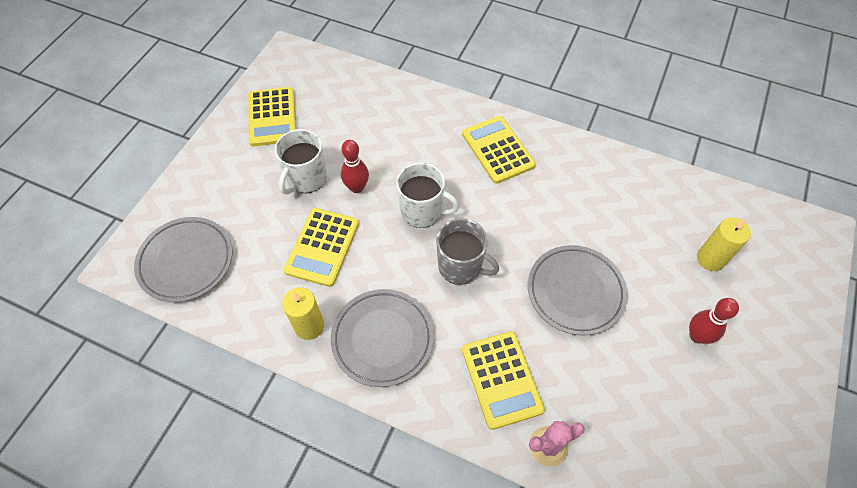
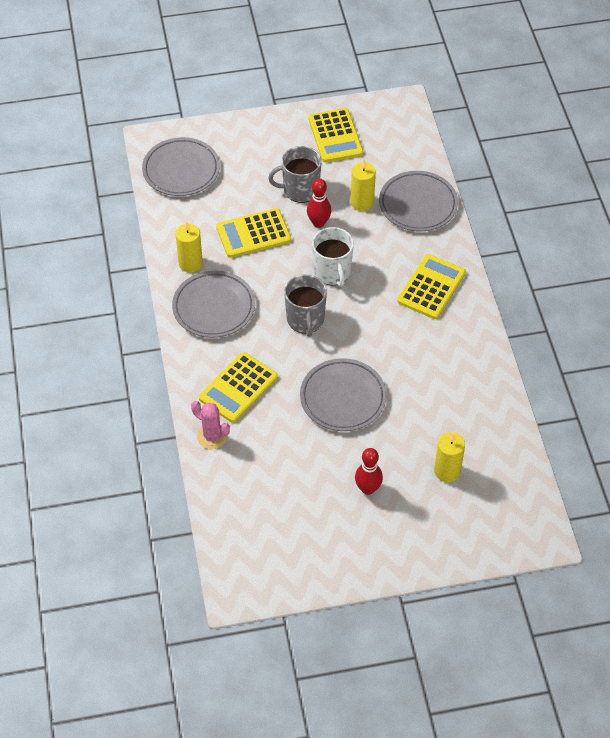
camera: 55 degrees right, 5 degrees down
yellow calculator [248,87,296,146] -> yellow calculator turned 60 degrees counterclockwise [308,108,363,162]
white mug [275,129,327,194] -> grey mug [268,146,322,203]
none -> yellow candle [351,160,376,211]
none -> grey plate [379,171,458,231]

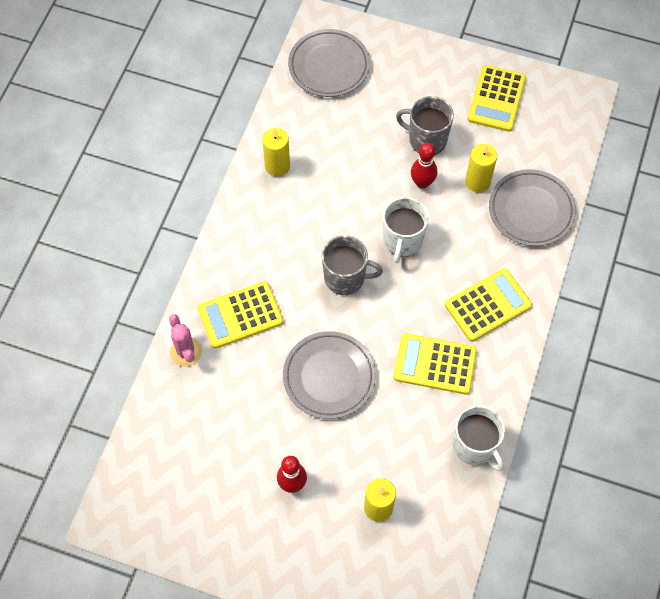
camera: 30 degrees right, 10 degrees up
grey plate [172,271,255,338] -> none
yellow calculator [216,208,291,258] -> yellow calculator moved to [394,333,477,395]
grey mug [284,274,327,337] -> grey mug turned 105 degrees counterclockwise [322,235,383,295]
none -> white mug [453,405,505,471]

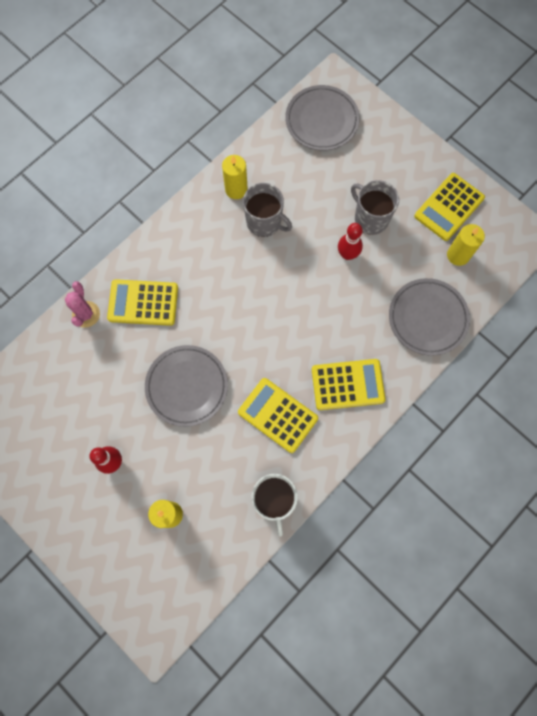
camera: 25 degrees right, 10 degrees up
grey mug [322,235,383,295] -> grey mug moved to [243,183,292,237]
white mug [383,197,429,263] -> none
yellow candle [465,144,497,192] -> yellow candle moved to [447,224,485,266]

